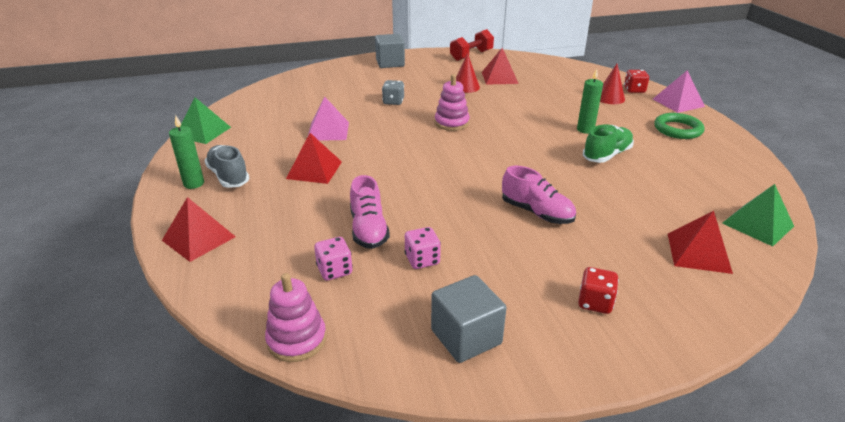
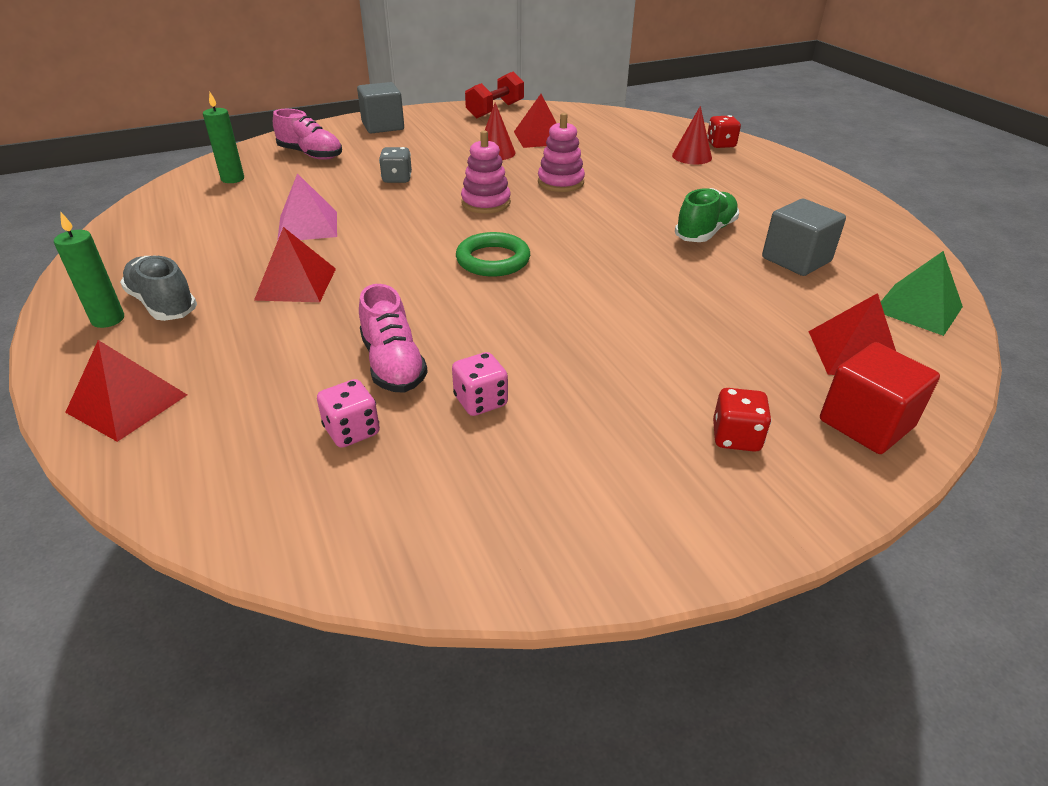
camera: 10 degrees left, 5 degrees up
green pyramid [180,98,231,144] -> none
pink stacking toy [265,273,326,362] -> pink stacking toy moved to [538,113,585,192]
grey cube [431,275,507,363] -> grey cube moved to [762,199,846,276]
pink shoe [502,166,576,224] -> pink shoe moved to [273,109,342,160]
green candle [577,68,603,134] -> green candle moved to [203,92,244,183]
pink pyramid [653,70,705,113] -> none
green ring [654,113,704,139] -> green ring moved to [456,232,530,277]
none -> red cube [820,342,940,454]

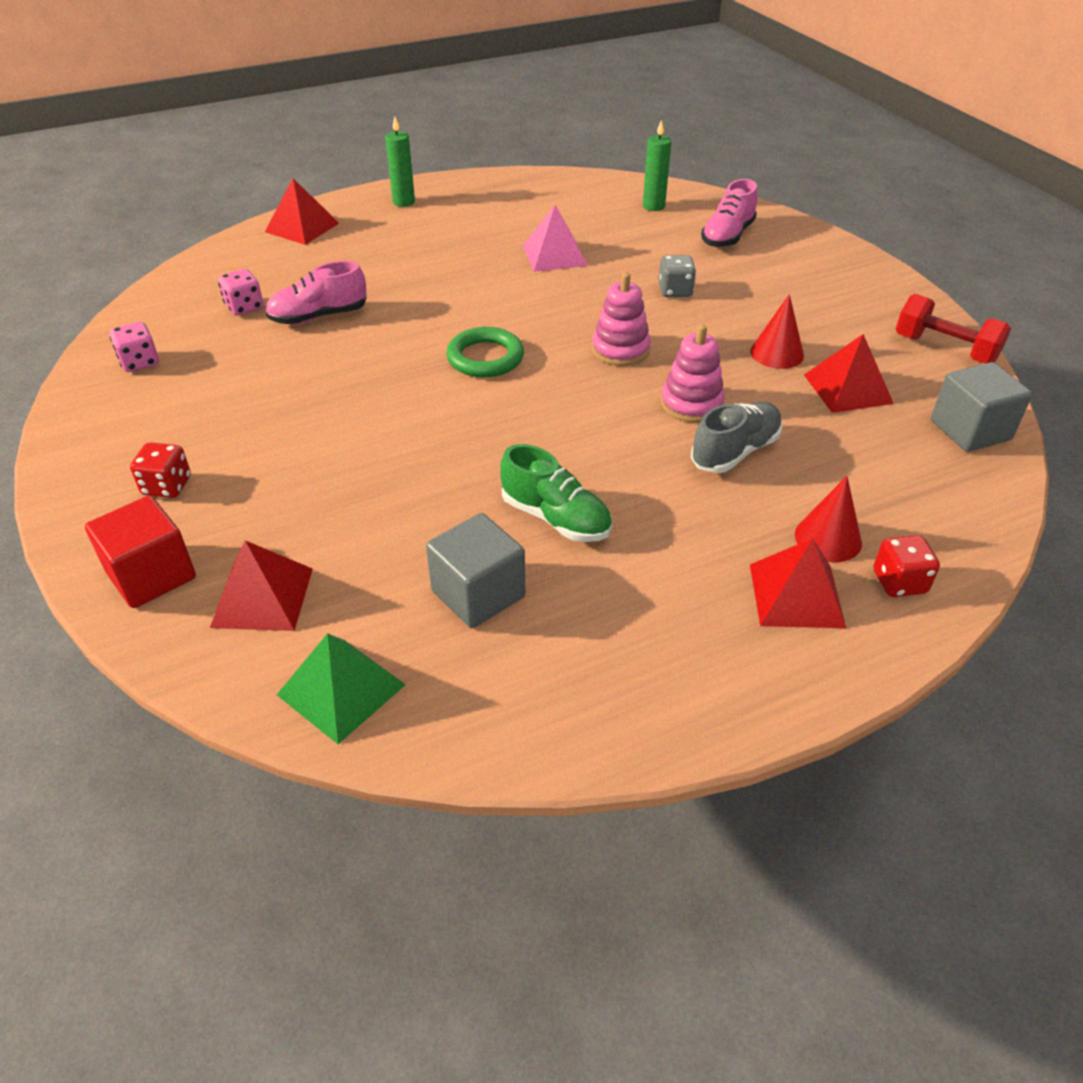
camera: 90 degrees right, 5 degrees up
grey shoe [120,256,197,321] -> grey shoe moved to [691,402,783,473]
red pyramid [254,227,336,302] -> red pyramid moved to [750,538,846,628]
grey cube [357,82,404,133] -> grey cube moved to [931,362,1032,452]
pink dice [452,352,508,416] -> pink dice moved to [110,322,159,372]

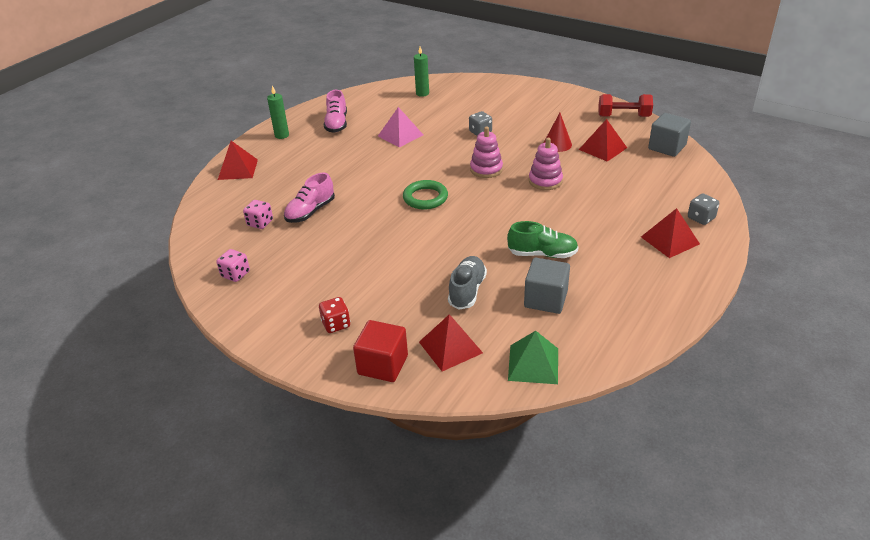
camera: 30 degrees left, 5 degrees down
grey shoe [691,402,783,473] -> grey shoe moved to [448,256,487,309]
pink shoe [701,179,757,248] -> pink shoe moved to [324,90,347,133]
red cone [795,476,862,562] -> none
red dice [873,535,940,597] -> grey dice [688,194,719,225]

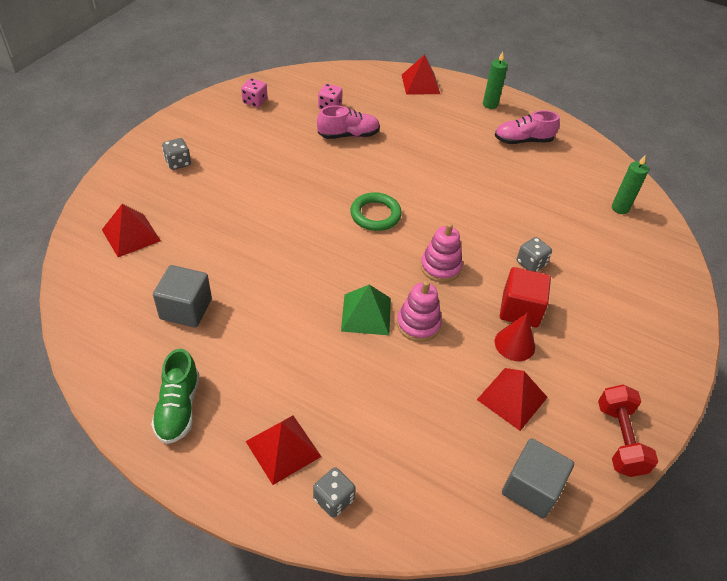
camera: 80 degrees right, 10 degrees up
pink shoe [284,173,335,223] -> pink shoe turned 135 degrees clockwise [317,105,380,139]
red dice [319,297,350,333] -> grey dice [162,138,191,170]
red cube [353,320,408,382] -> red cube moved to [500,267,551,328]
pink pyramid [378,107,423,148] -> none
grey shoe [448,256,487,309] -> none
green shoe [507,221,578,258] -> green shoe moved to [151,348,199,444]
green pyramid [508,331,558,384] -> green pyramid moved to [341,285,391,335]

